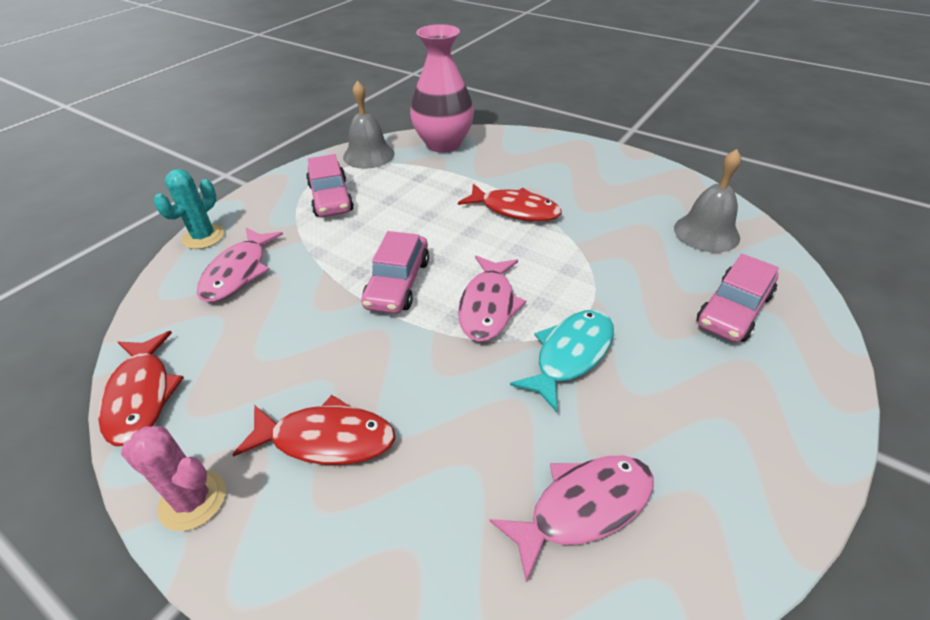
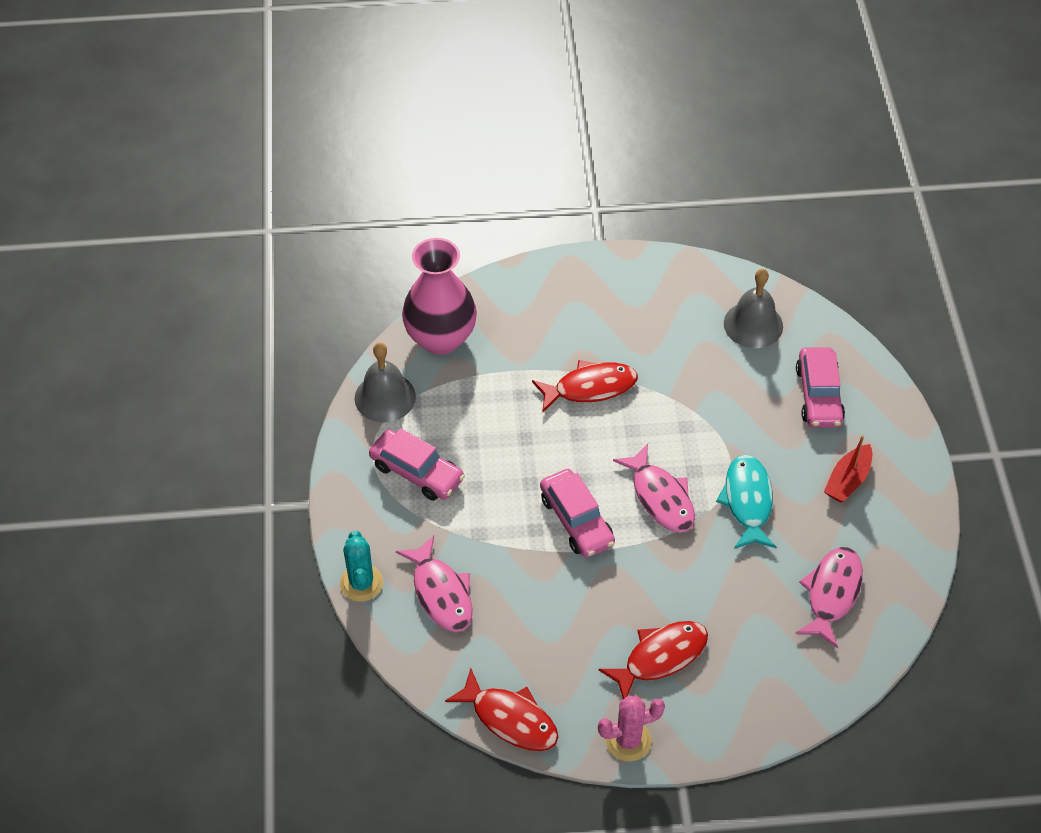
camera: 40 degrees left, 10 degrees up
none -> red boat [824,435,872,503]

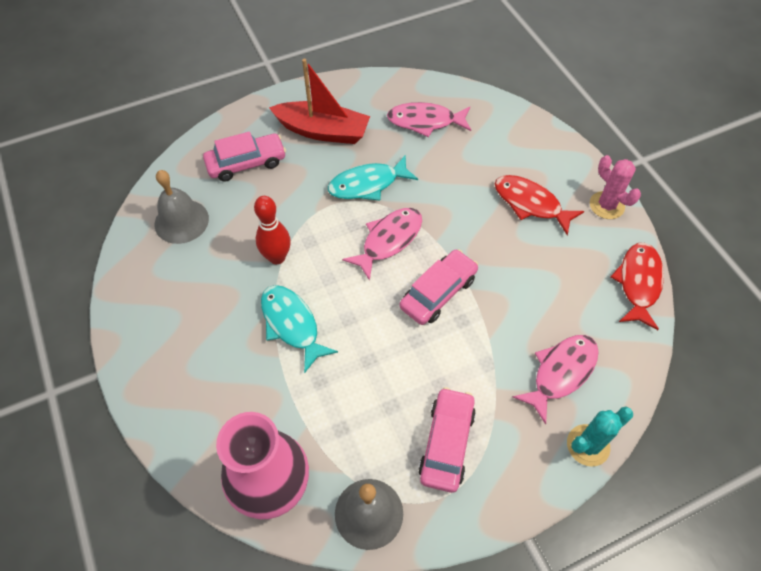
camera: 110 degrees left, 5 degrees up
red fish [532,360,638,413] -> turquoise fish [261,285,338,373]
red boat [824,435,872,503] -> red boat [269,59,370,144], size x1.67
none -> red bowling pin [254,196,291,264]

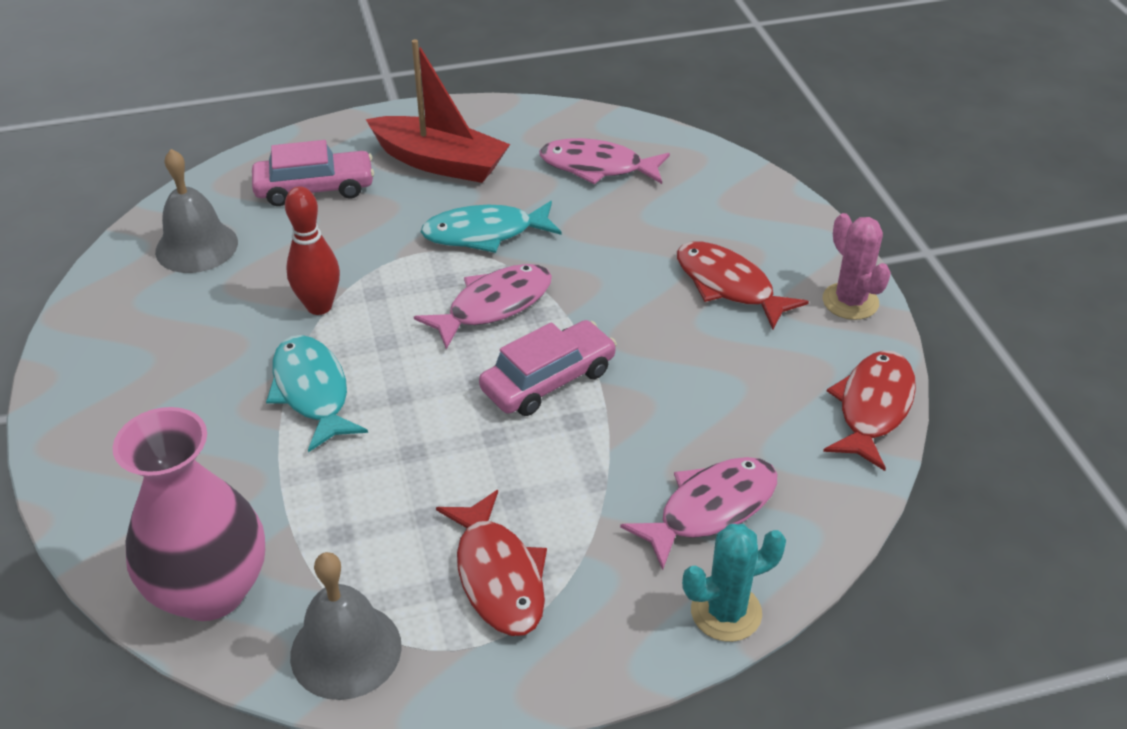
camera: 10 degrees right, 15 degrees down
pink car [418,387,476,493] -> red fish [436,490,547,636]

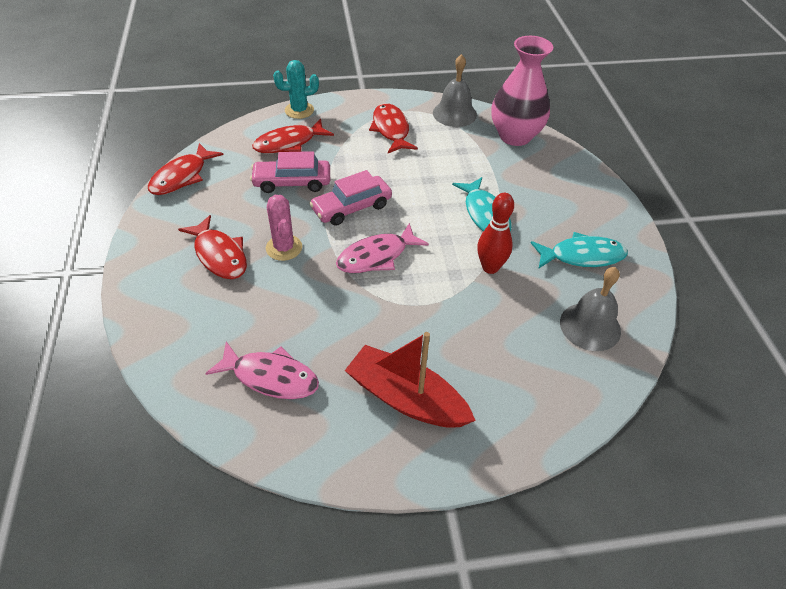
camera: 175 degrees left, 5 degrees up
pink car [252,140,374,206] -> pink car moved to [250,151,330,193]
turquoise fish [421,201,561,253] -> turquoise fish moved to [531,232,628,269]
pink fish [620,457,777,570] -> red fish [252,118,334,153]
pink cactus [823,213,891,320] -> pink cactus moved to [266,195,302,261]

